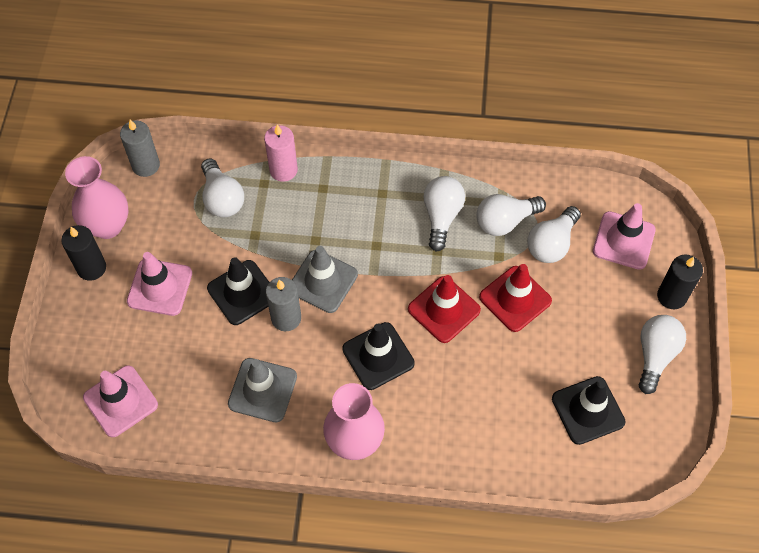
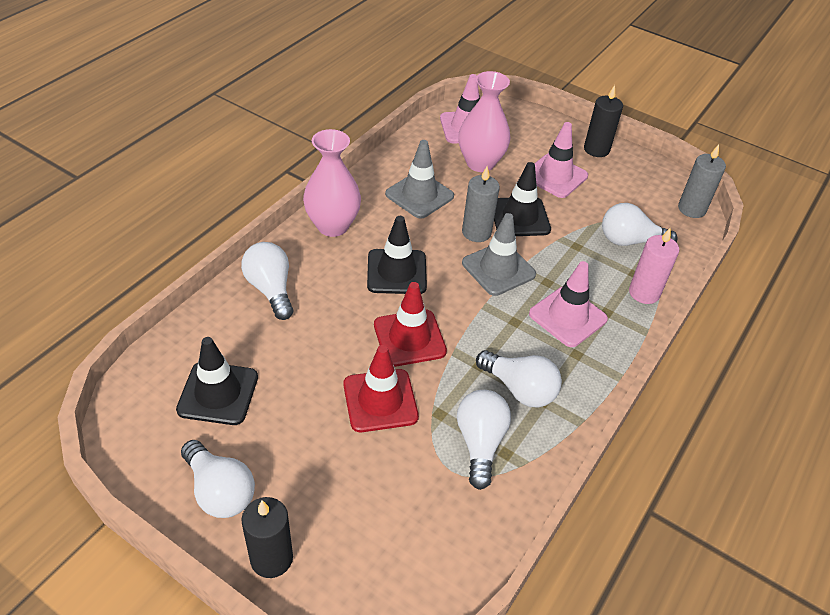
camera: 115 degrees right, 15 degrees down
pink vase [65,156,129,239] -> pink vase moved to [458,71,510,172]
white light bulb [527,206,581,263] -> white light bulb moved to [241,242,293,320]
pink traffic cone [593,203,656,270] -> pink traffic cone moved to [529,261,608,347]

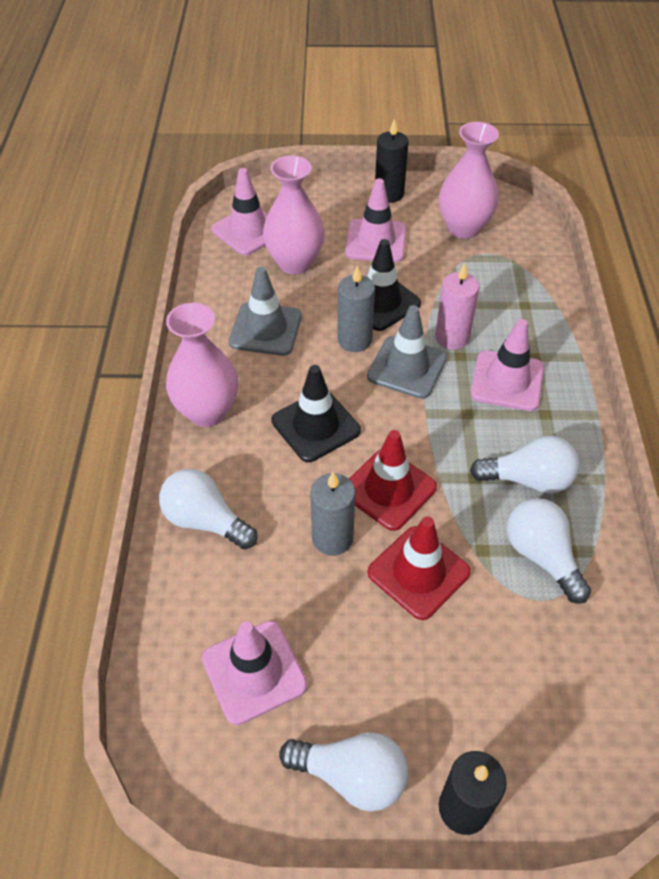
camera: 30 degrees left, 5 degrees up
black traffic cone [176,337,258,425] -> pink traffic cone [202,621,307,725]
white light bulb [602,203,678,246] -> none
pink candle [629,227,679,304] -> pink candle moved to [435,263,480,350]
grey candle [678,144,726,218] -> grey candle moved to [310,472,356,556]
none -> pink vase [439,122,499,239]

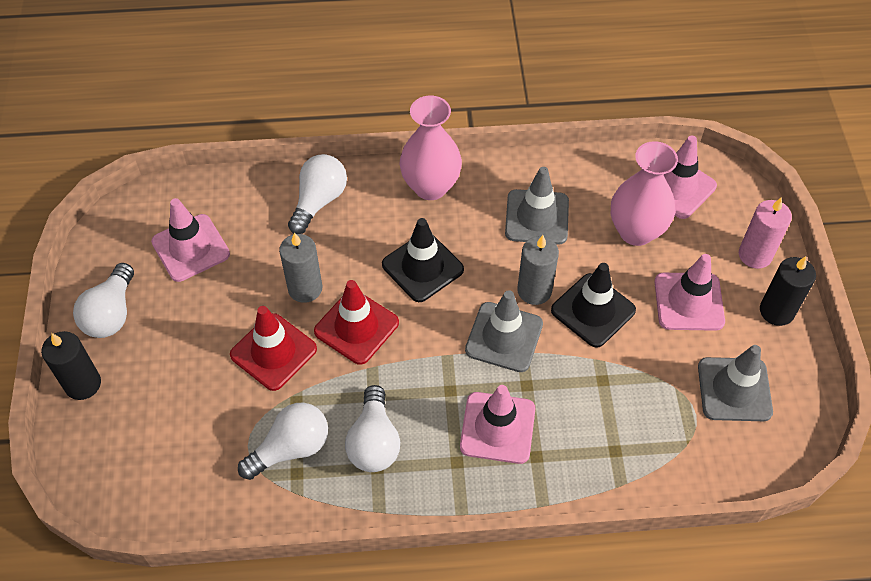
camera: 85 degrees right, 5 degrees up
pink candle [435,263,480,350] -> pink candle moved to [739,197,792,269]
pink vase [439,122,499,239] -> grey traffic cone [698,345,773,421]

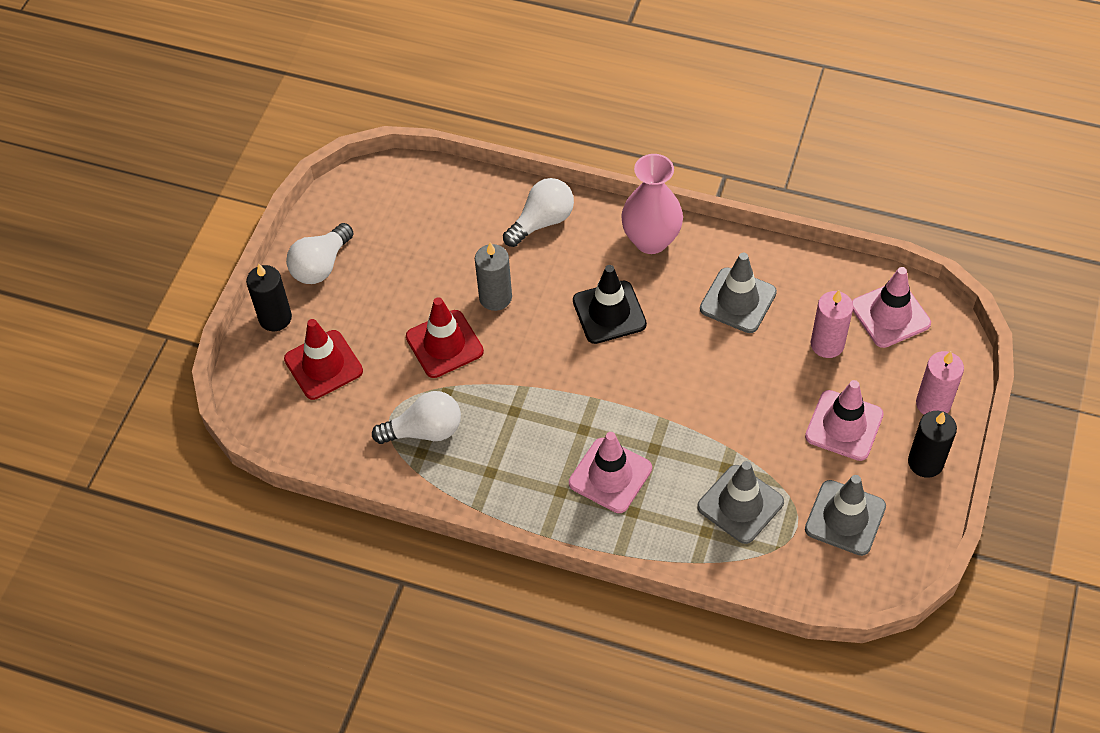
camera: 25 degrees right, 0 degrees up
pink traffic cone [151,198,230,282] -> none
red traffic cone [314,280,399,365] -> red traffic cone moved to [284,319,363,400]
white light bulb [345,385,400,472] -> none
grey traffic cone [465,290,543,372] -> grey traffic cone moved to [697,461,784,544]
grey candle [518,235,559,305] -> none
black traffic cone [551,263,636,348] -> none
pink vase [611,141,678,246] -> pink candle [811,290,853,358]

